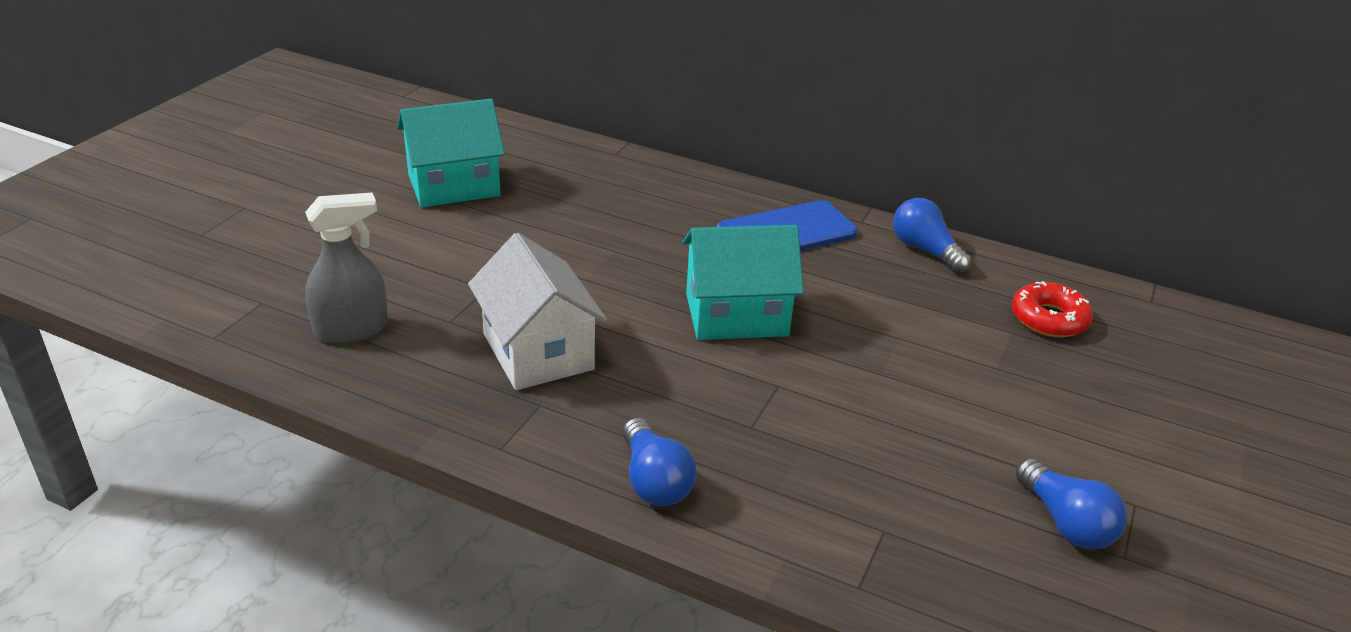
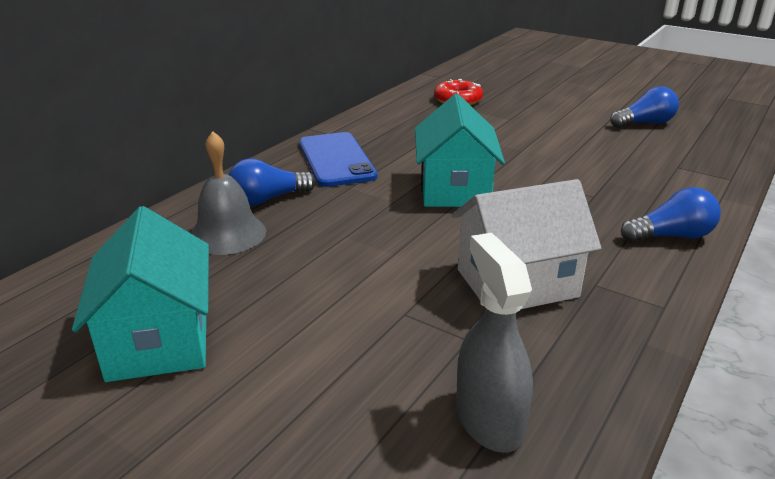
camera: 80 degrees left, 5 degrees down
blue light bulb [893,198,972,273] -> blue light bulb moved to [229,159,316,206]
none -> grey bell [191,131,266,255]

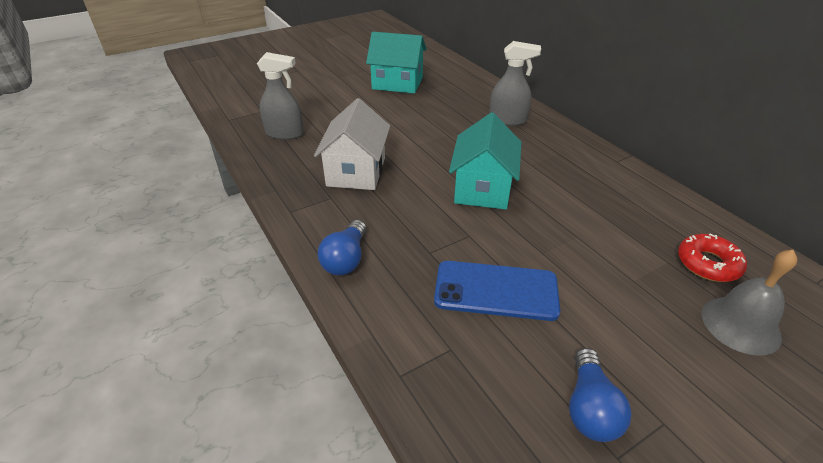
camera: 115 degrees right, 10 degrees up
grey bell [191,131,266,255] -> grey bell moved to [702,250,798,356]
blue light bulb [229,159,316,206] -> grey spray bottle [489,41,541,126]
blue phone [299,132,378,187] -> blue phone moved to [434,261,560,321]
turquoise house [415,94,505,207] -> turquoise house turned 75 degrees clockwise [449,112,521,209]

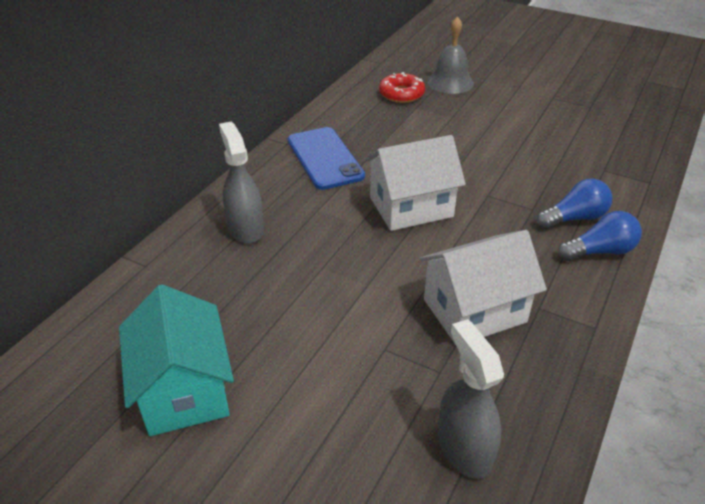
camera: 120 degrees left, 0 degrees up
blue phone [434,261,560,321] -> blue phone moved to [288,127,365,190]
turquoise house [449,112,521,209] -> white house [365,135,466,231]
blue light bulb [569,348,632,442] -> blue light bulb moved to [537,178,612,229]

